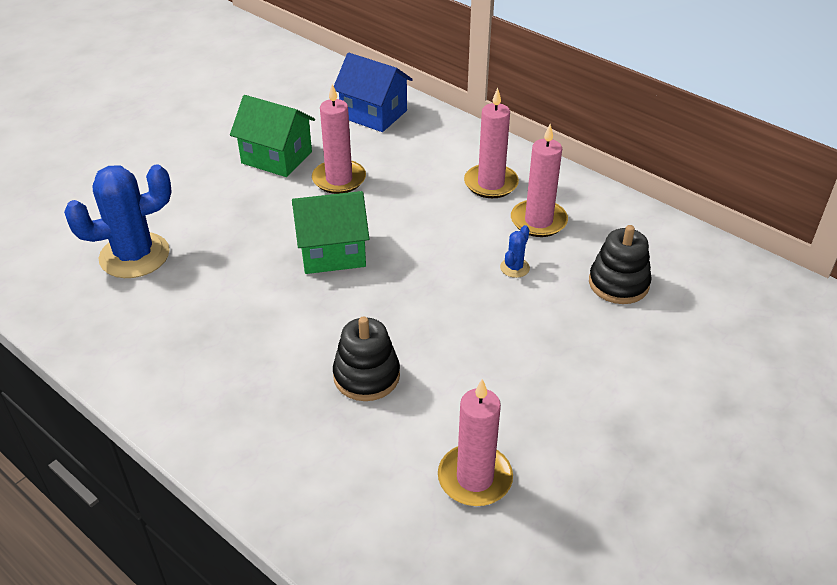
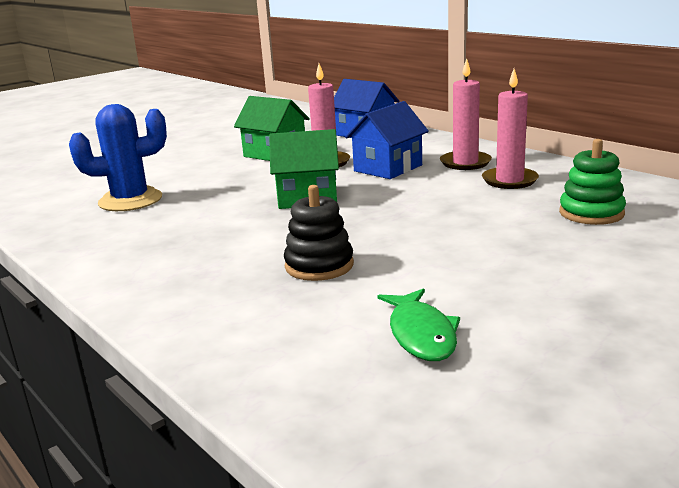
camera: 10 degrees right, 20 degrees down
pink candle [438,379,513,506] -> green fish [378,288,460,361]
blue cactus [500,225,530,278] -> none
black stacking toy [589,225,652,304] -> green stacking toy [559,139,626,225]
none -> blue house [345,101,429,179]

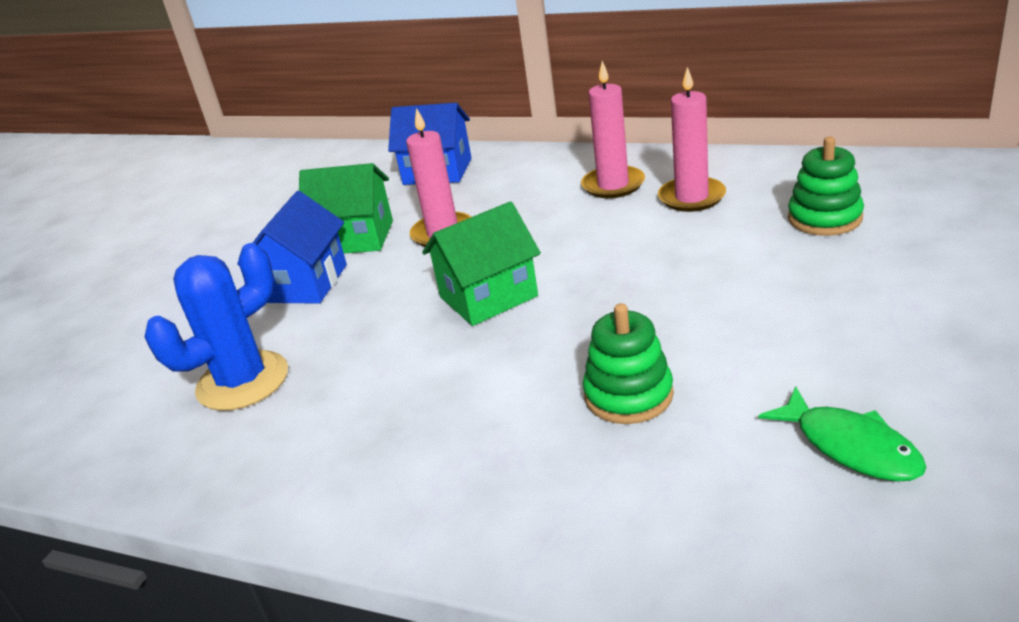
camera: 25 degrees left, 10 degrees up
black stacking toy [284,185,354,281] -> green stacking toy [583,303,674,424]
blue house [345,101,429,179] -> blue house moved to [237,191,347,304]

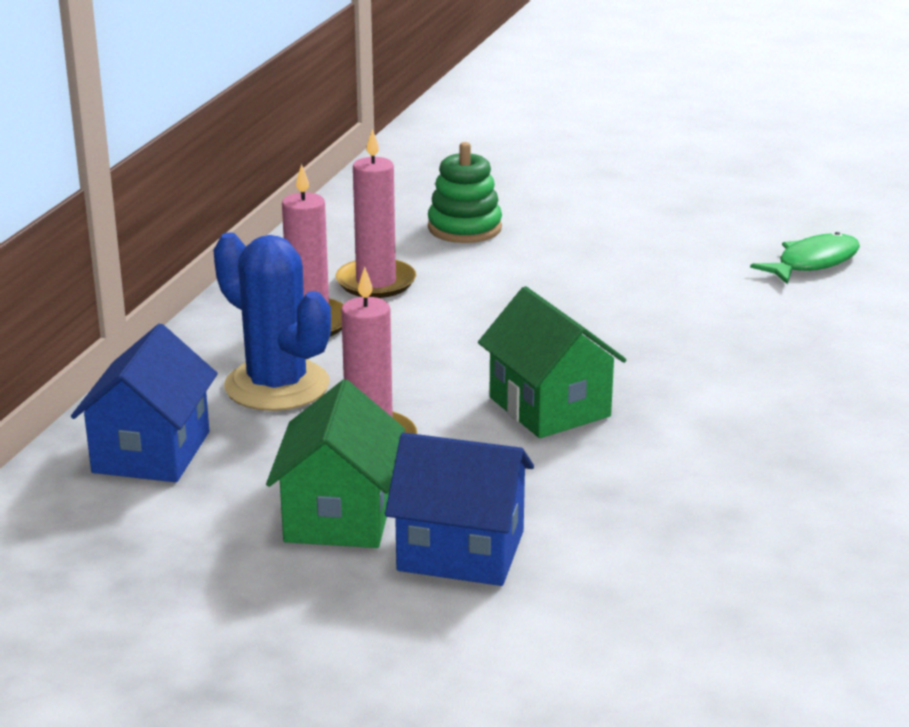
camera: 95 degrees left, 5 degrees down
blue cactus [144,243,288,411] -> blue cactus moved to [213,232,331,411]
green stacking toy [583,303,674,424] -> none

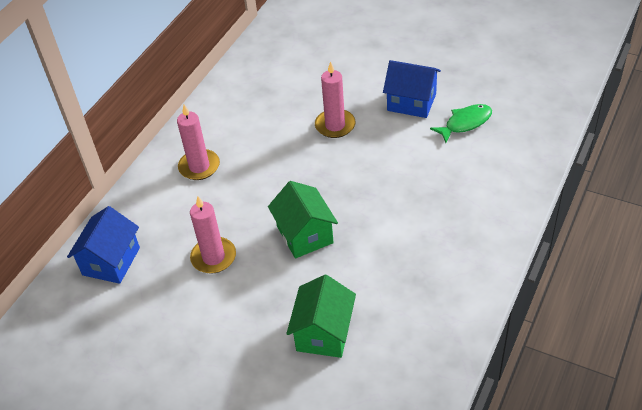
camera: 10 degrees right, 20 degrees up
blue cactus [213,232,331,411] -> none
green house [266,379,405,548] -> green house moved to [286,275,356,358]
pink candle [336,129,416,298] -> pink candle moved to [315,61,355,138]
blue house [385,432,534,586] -> blue house moved to [383,60,441,118]
green stacking toy [428,142,502,243] -> none

